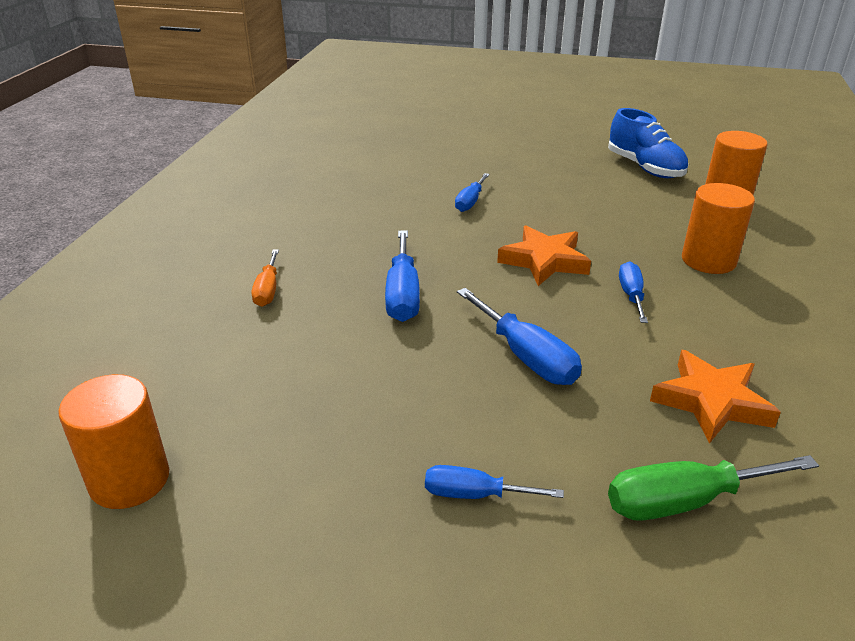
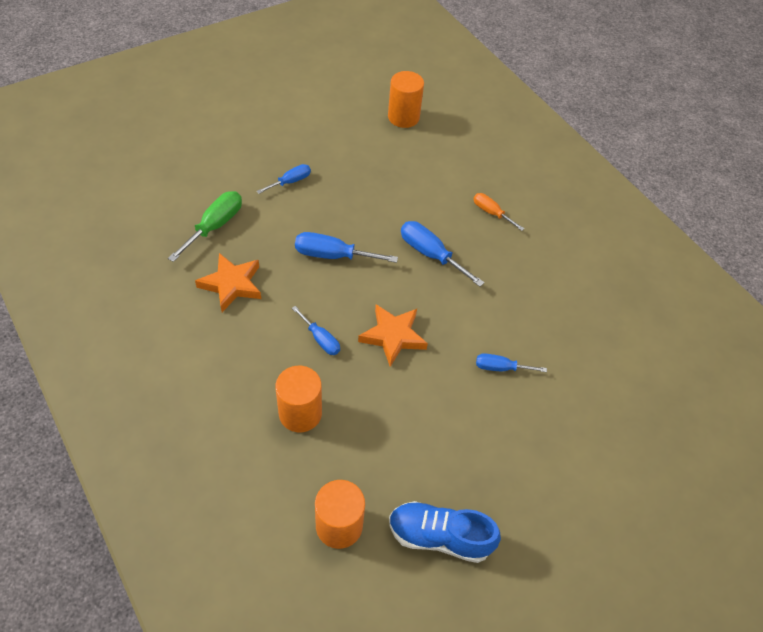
camera: 130 degrees right, 20 degrees up
blue screwdriver [455,173,490,212] -> blue screwdriver turned 60 degrees counterclockwise [476,353,547,372]

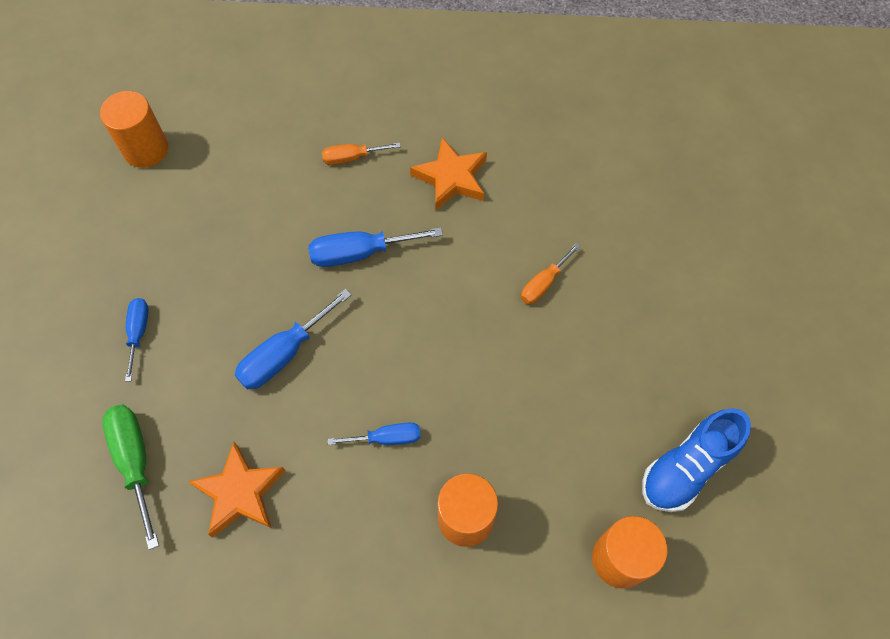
camera: 50 degrees left, 10 degrees up
orange star [358,304,428,367] -> orange star moved to [410,137,487,210]
blue screwdriver [476,353,547,372] -> orange screwdriver [521,243,581,304]

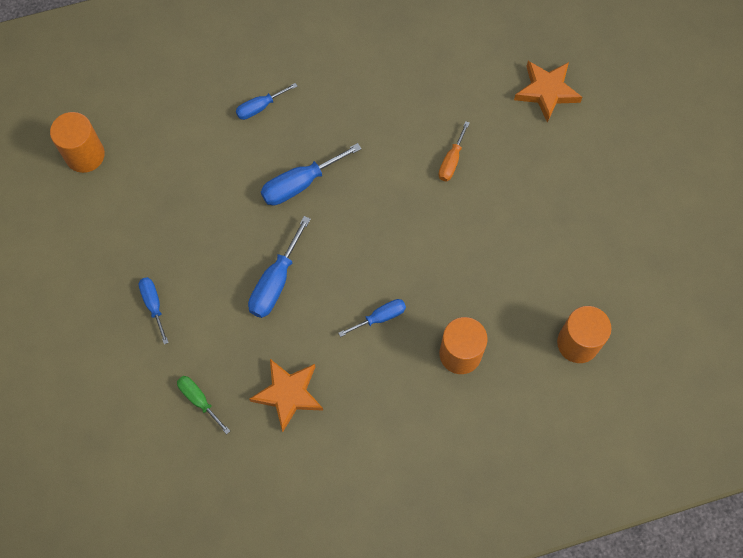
camera: 20 degrees left, 5 degrees up
green screwdriver [102,405,159,550] -> green screwdriver [177,376,230,434], size x0.63
orange screwdriver [322,143,401,165] -> blue screwdriver [236,83,297,120]
orange star [410,137,487,210] -> orange star moved to [514,61,582,123]
blue shoe [642,408,751,512] -> none

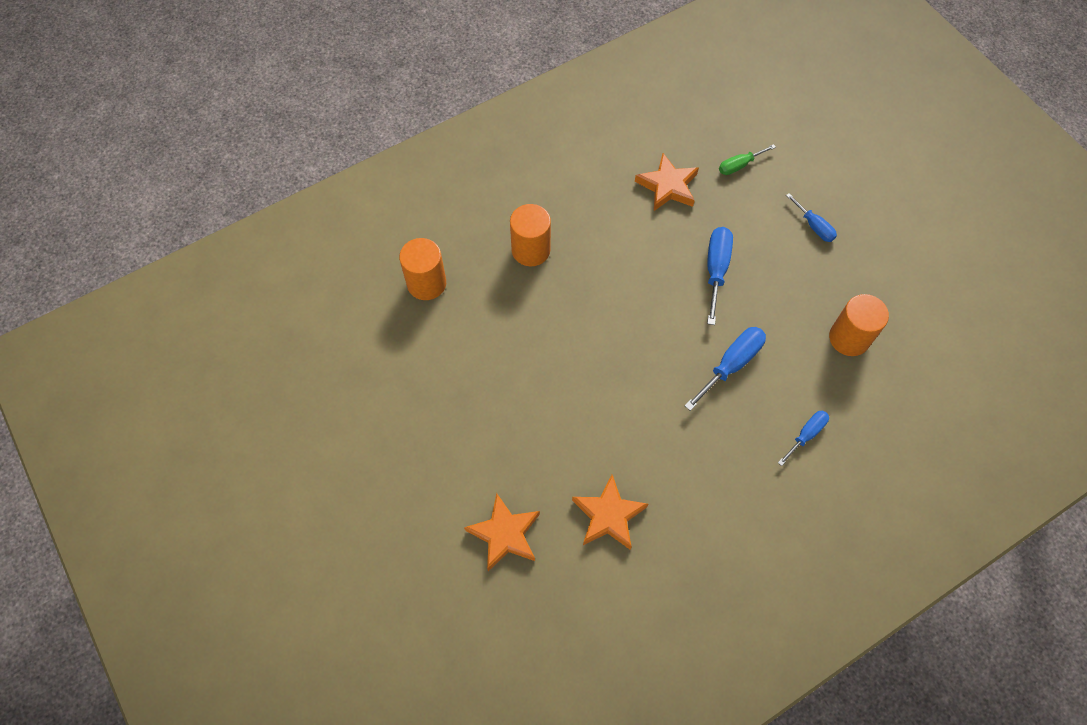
camera: 165 degrees right, 5 degrees down
orange cylinder [50,112,105,173] -> orange cylinder moved to [829,294,889,356]
green screwdriver [177,376,230,434] -> green screwdriver turned 120 degrees clockwise [719,144,776,175]
blue screwdriver [338,299,406,337] -> none
orange screwdriver [438,121,470,181] -> none
none -> orange star [572,475,648,550]

